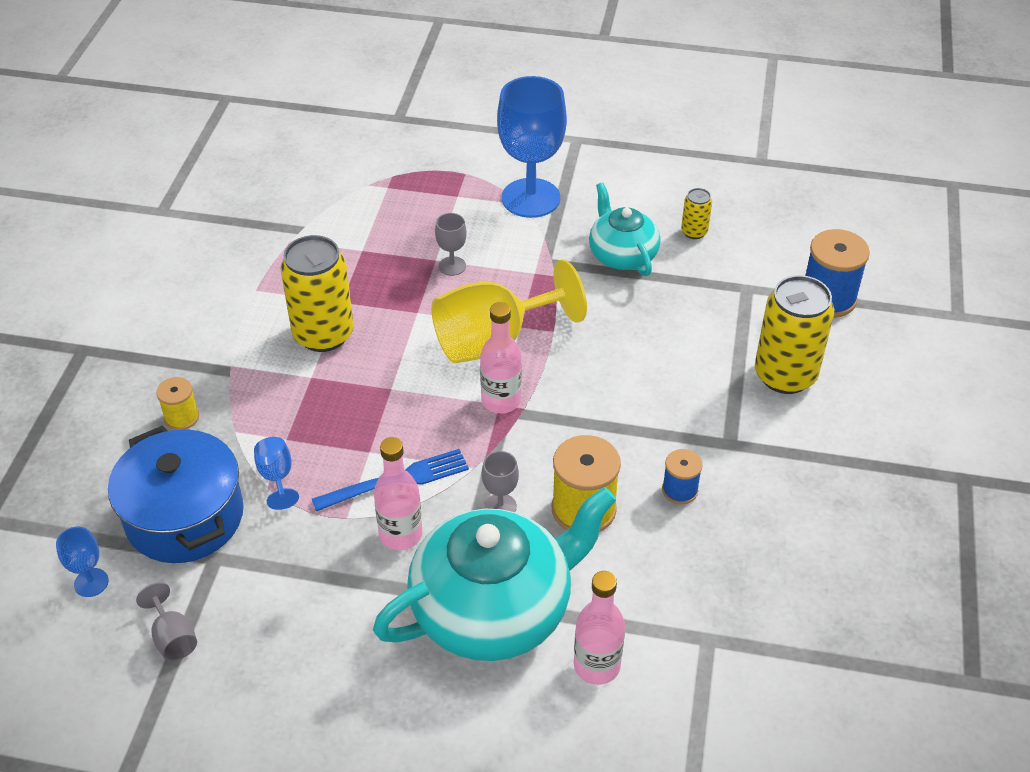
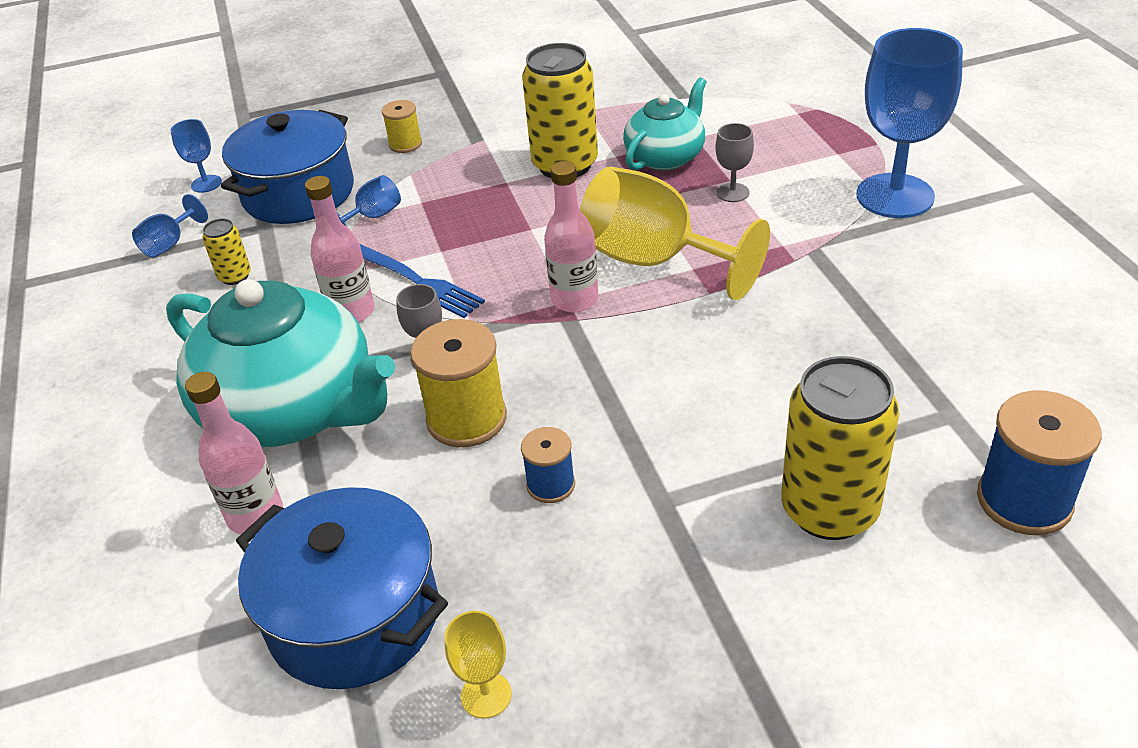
camera: 65 degrees right, 5 degrees down
grey goblet [136,582,197,661] -> blue goblet [132,194,208,258]
turquoise teapot [589,182,661,276] -> turquoise teapot moved to [623,77,706,171]
yellow can [681,188,712,239] -> yellow can moved to [202,218,251,285]
none -> blue pot [236,487,448,689]
none -> yellow goblet [445,611,512,718]

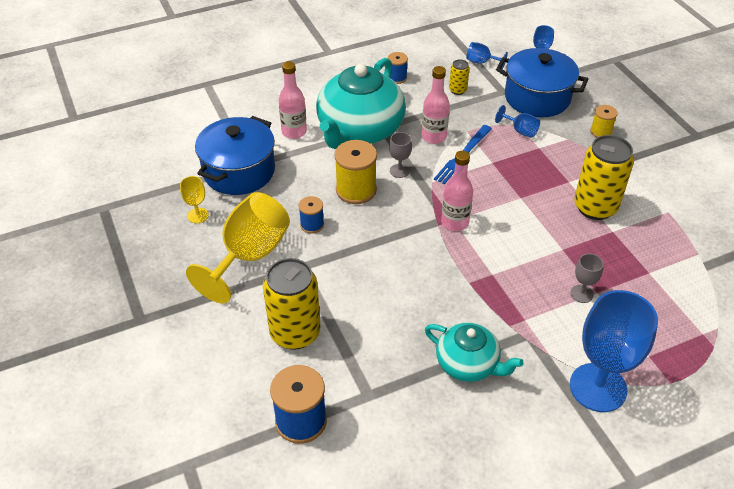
camera: 80 degrees right, 5 degrees up
yellow goblet [580,167,770,300] -> yellow goblet moved to [186,192,290,304]
turquoise teapot [623,77,706,171] -> turquoise teapot moved to [425,322,524,382]
none -> blue spool [387,52,408,84]

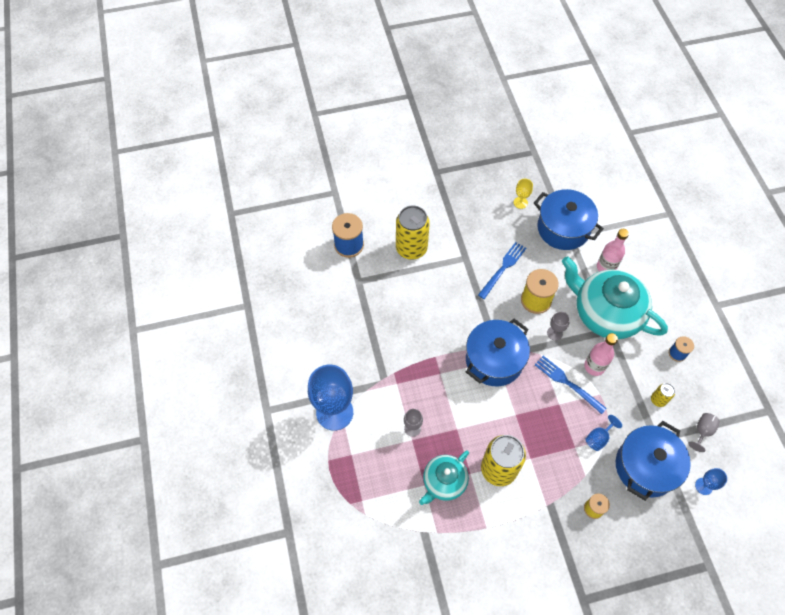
camera: 100 degrees right, 15 degrees up
yellow goblet [186,192,290,304] -> none
blue spool [299,196,324,234] -> blue fork [478,242,526,299]
turquoise teapot [425,322,524,382] -> turquoise teapot moved to [419,450,469,505]
pink bottle [441,151,473,231] -> blue pot [466,319,530,386]
blue goblet [466,42,508,69] -> grey goblet [688,413,720,452]

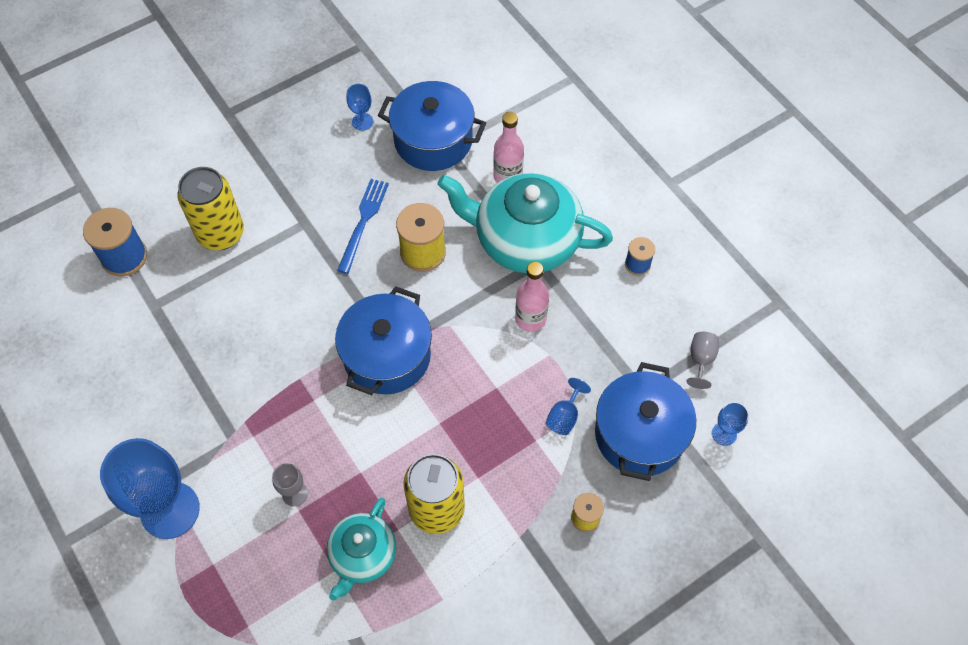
camera: 20 degrees left, 0 degrees up
yellow goblet [514,179,533,209] -> blue goblet [346,84,373,131]
blue fork [535,356,607,414] -> none
grey goblet [547,312,570,341] -> none
yellow can [651,383,675,407] -> none

